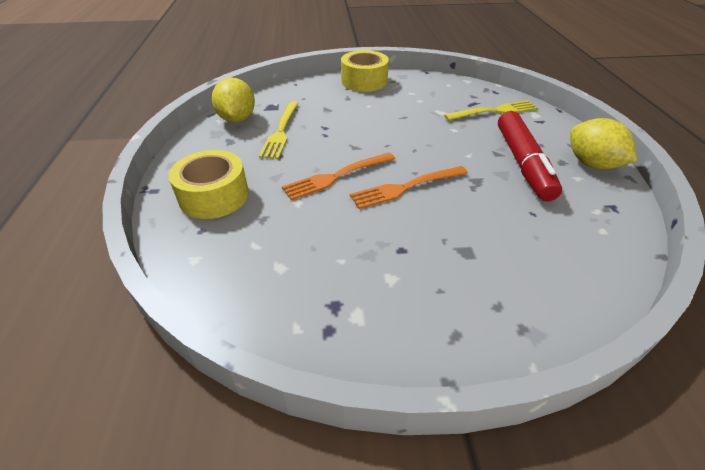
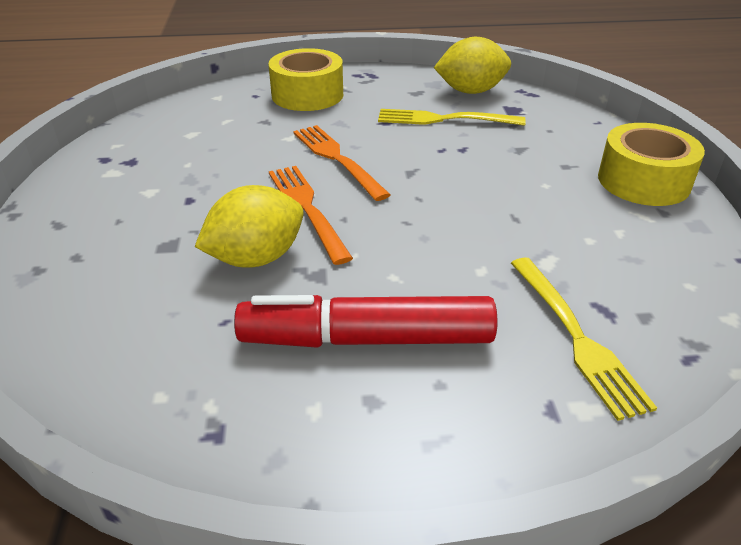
camera: 90 degrees right, 5 degrees down
yellow lemon [570,118,637,169] -> yellow lemon moved to [195,185,304,268]

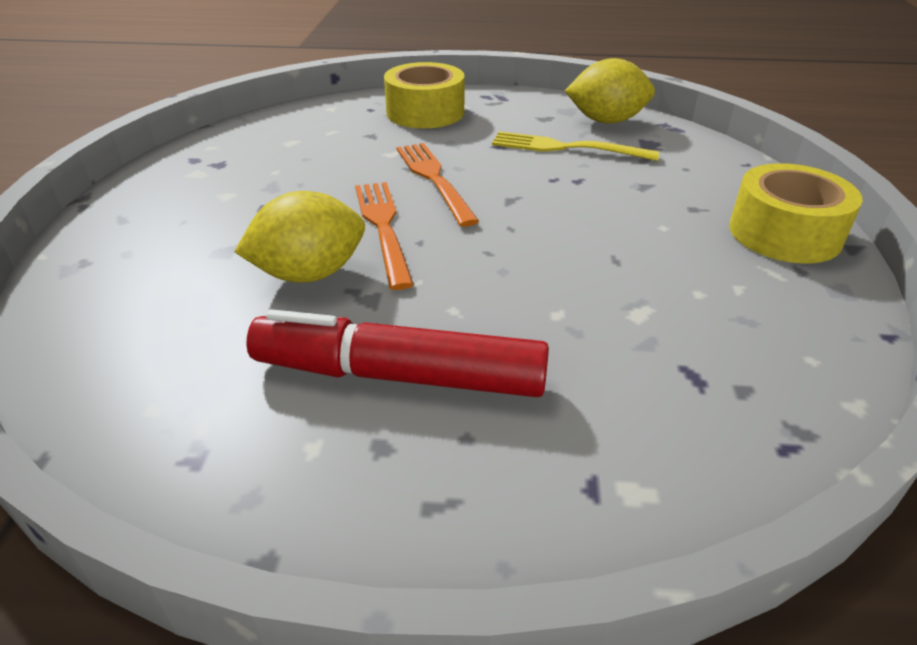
camera: 10 degrees right, 0 degrees up
yellow fork [511,258,657,421] -> none

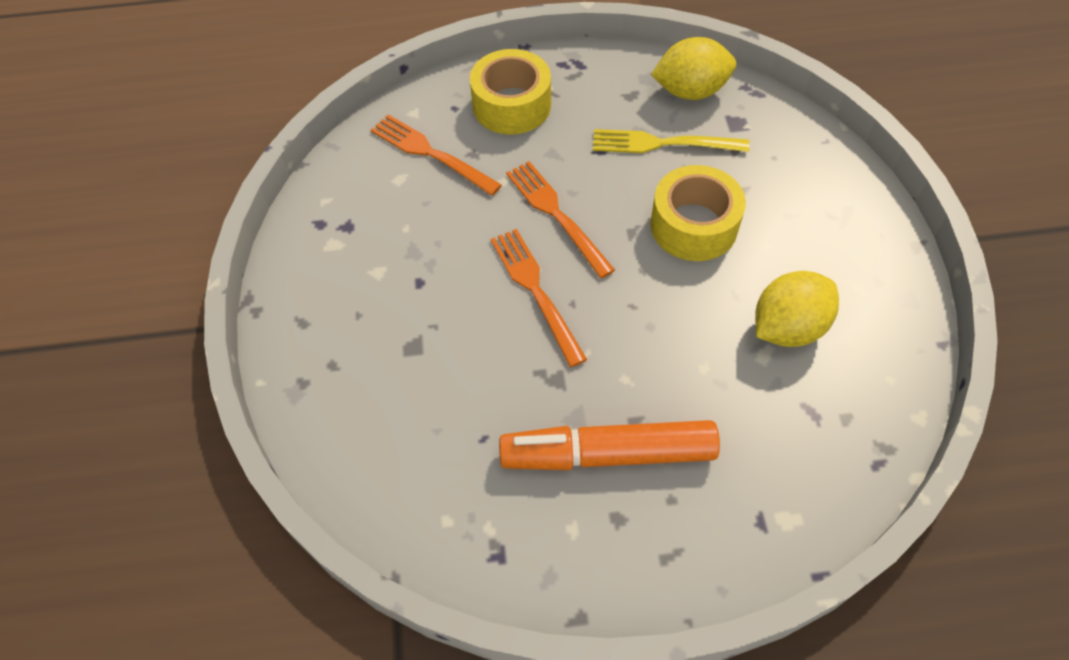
camera: 10 degrees left, 20 degrees up
yellow lemon [235,191,365,283] -> yellow lemon moved to [755,271,839,347]
red marker [246,309,549,397] -> orange marker [499,420,720,470]
yellow tape [729,163,863,263] -> yellow tape moved to [650,165,746,261]
none -> orange fork [371,114,502,196]

